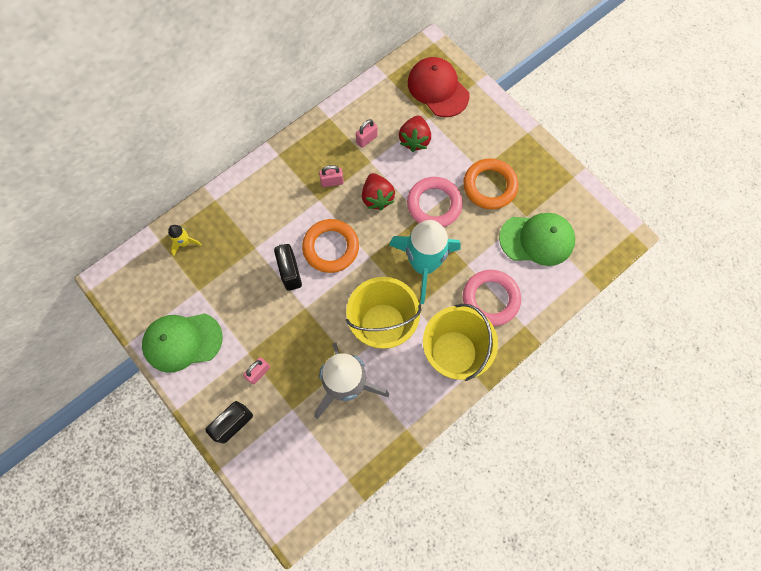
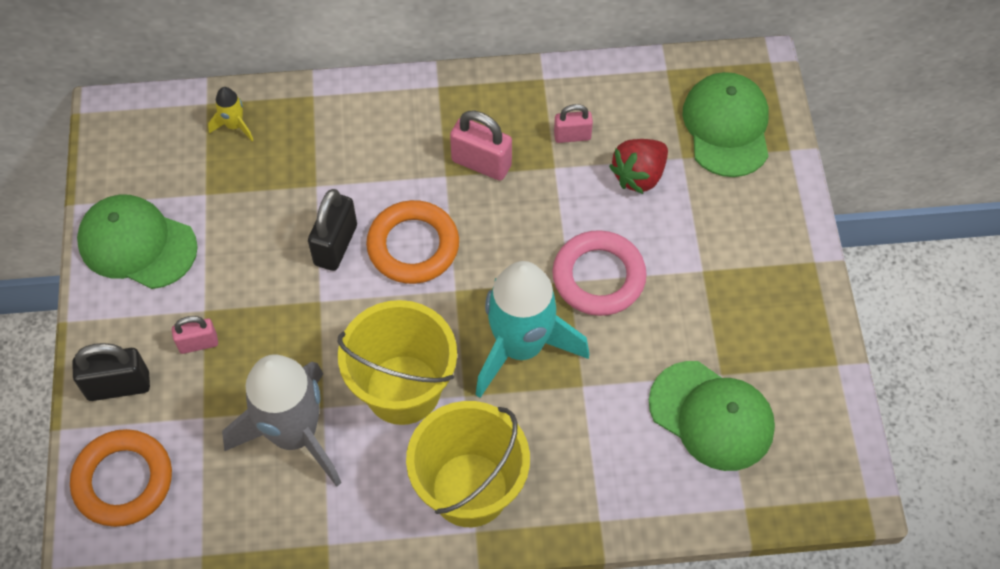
camera: 35 degrees right, 10 degrees down
pink padlock [319,165,344,187] -> pink padlock [450,111,512,181], size x1.59
red strawberry [362,173,395,210] -> none
red cap [408,57,470,117] -> green cap [683,72,769,177]
orange ring [463,158,519,209] -> orange ring moved to [70,429,172,527]
pink ring [463,270,521,326] -> none

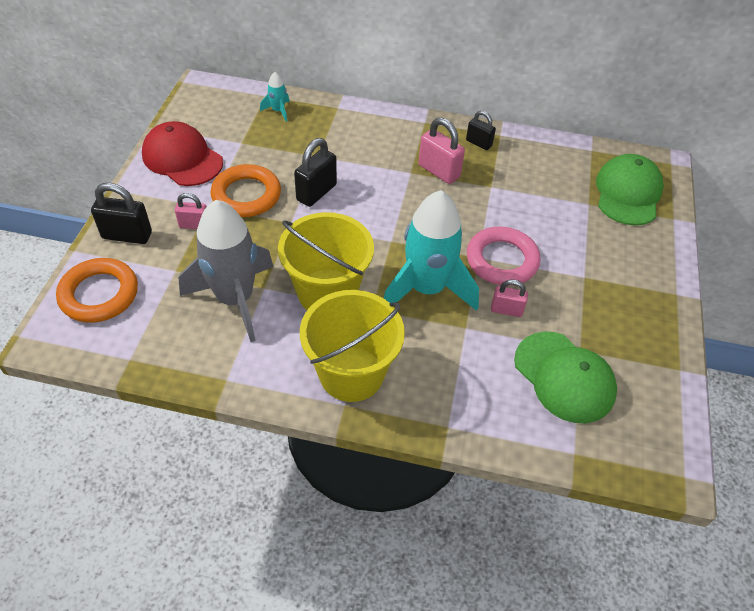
camera: 15 degrees right, 10 degrees down
green cap [77,194,198,289] -> red cap [142,121,223,186]
yellow rocket [208,87,253,141] -> turquoise rocket [260,72,290,122]
orange ring [366,200,459,284] -> orange ring moved to [211,164,281,217]
pink padlock [554,104,593,143] -> pink padlock moved to [491,280,528,317]
red strawberry [609,139,668,194] -> none
none -> black padlock [466,111,496,150]

